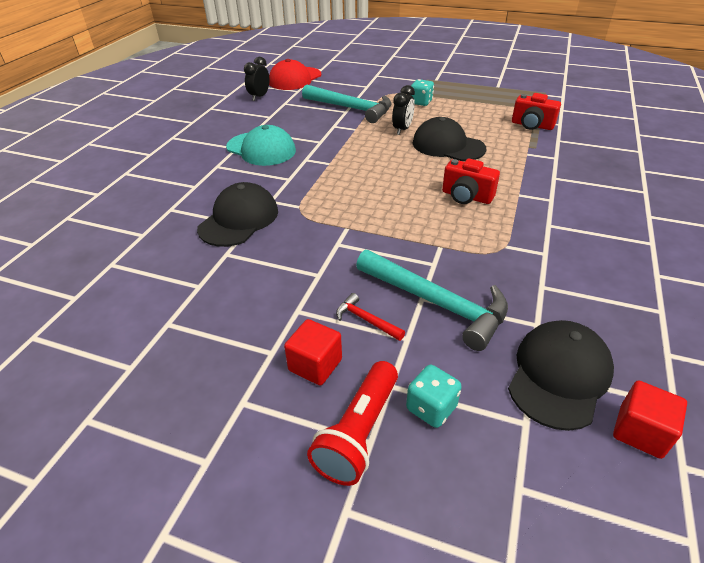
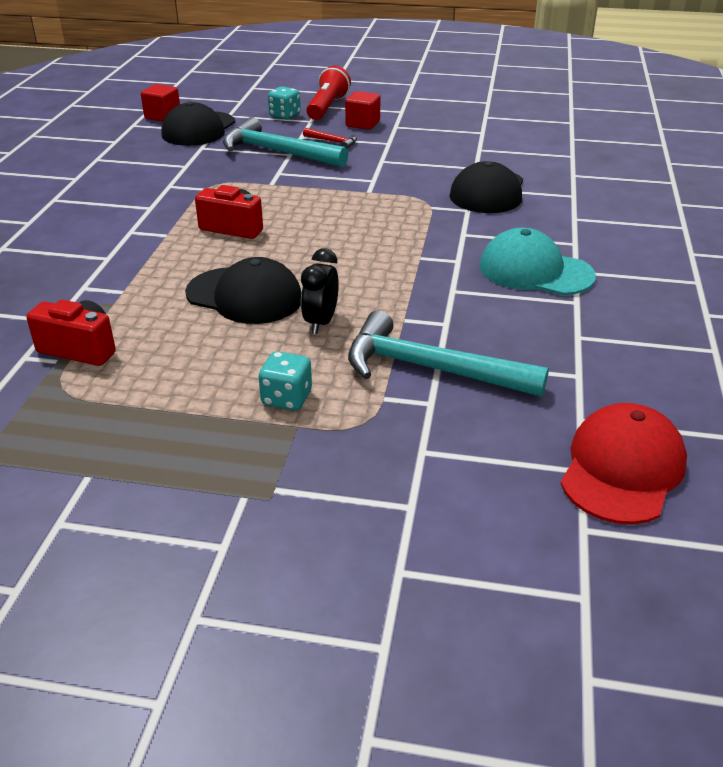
camera: 170 degrees right, 5 degrees down
black clock [244,57,270,101] -> none

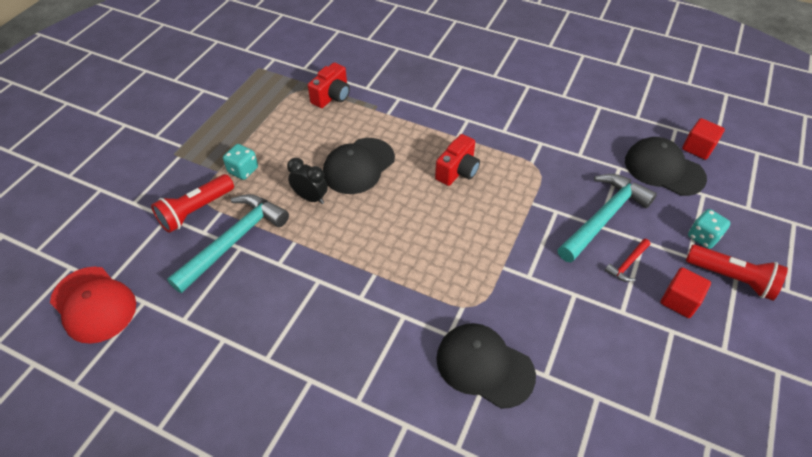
camera: 105 degrees right, 15 degrees up
turquoise cap [479,228,596,295] -> none
none -> red flashlight [151,174,234,233]

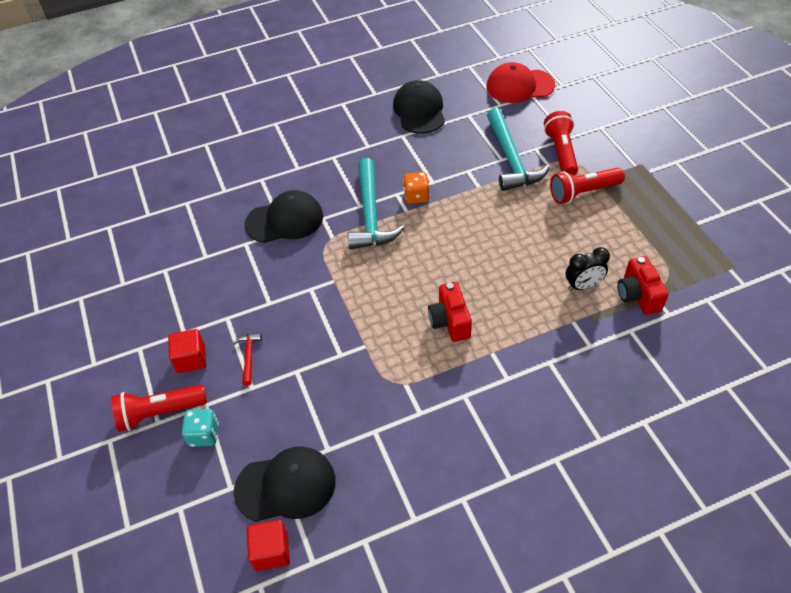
camera: 135 degrees right, 0 degrees up
turquoise dice [223,144,258,180] -> red flashlight [550,168,625,204]
black clock [287,158,328,204] -> black clock moved to [566,247,610,291]
black cap [323,138,395,194] -> black cap moved to [393,80,445,134]
turquoise hammer [558,174,657,262] -> turquoise hammer moved to [348,158,405,249]
none -> orange dice [403,172,430,204]

